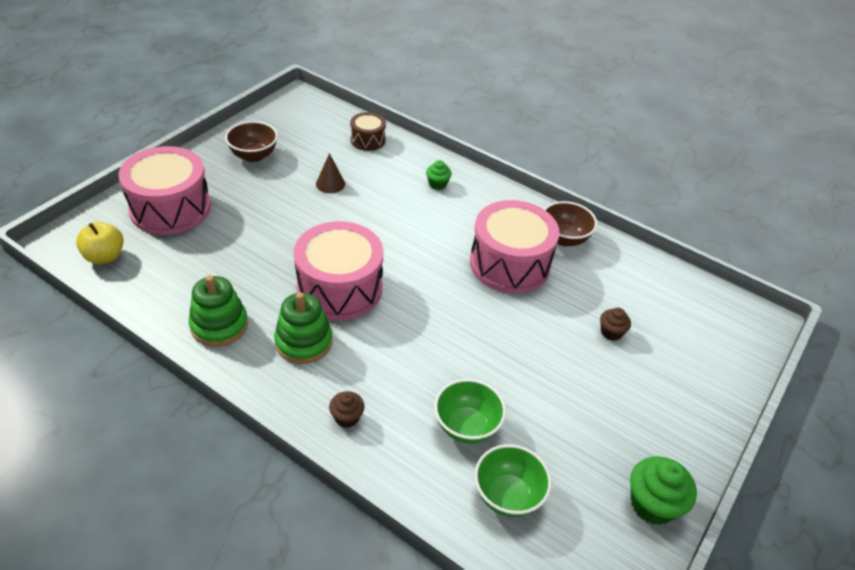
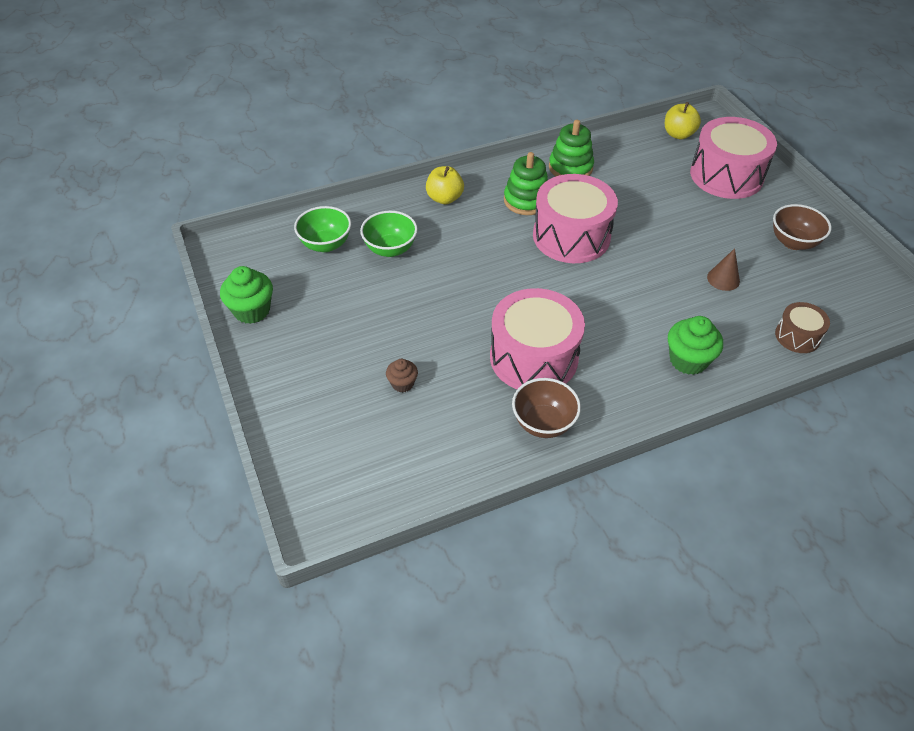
camera: 125 degrees right, 5 degrees up
brown cupcake [329,391,365,428] -> yellow apple [426,166,464,204]
green cupcake [426,160,452,190] -> green cupcake [668,316,723,375], size x1.73

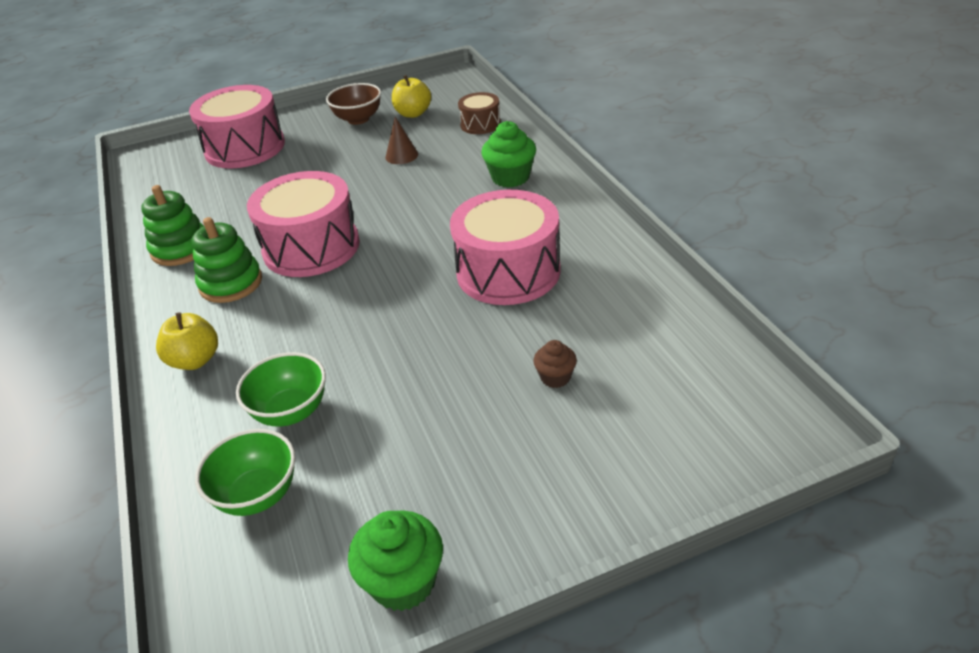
camera: 85 degrees left, 10 degrees down
brown bowl [512,378,581,438] -> none
yellow apple [665,102,701,139] -> yellow apple moved to [392,75,431,118]

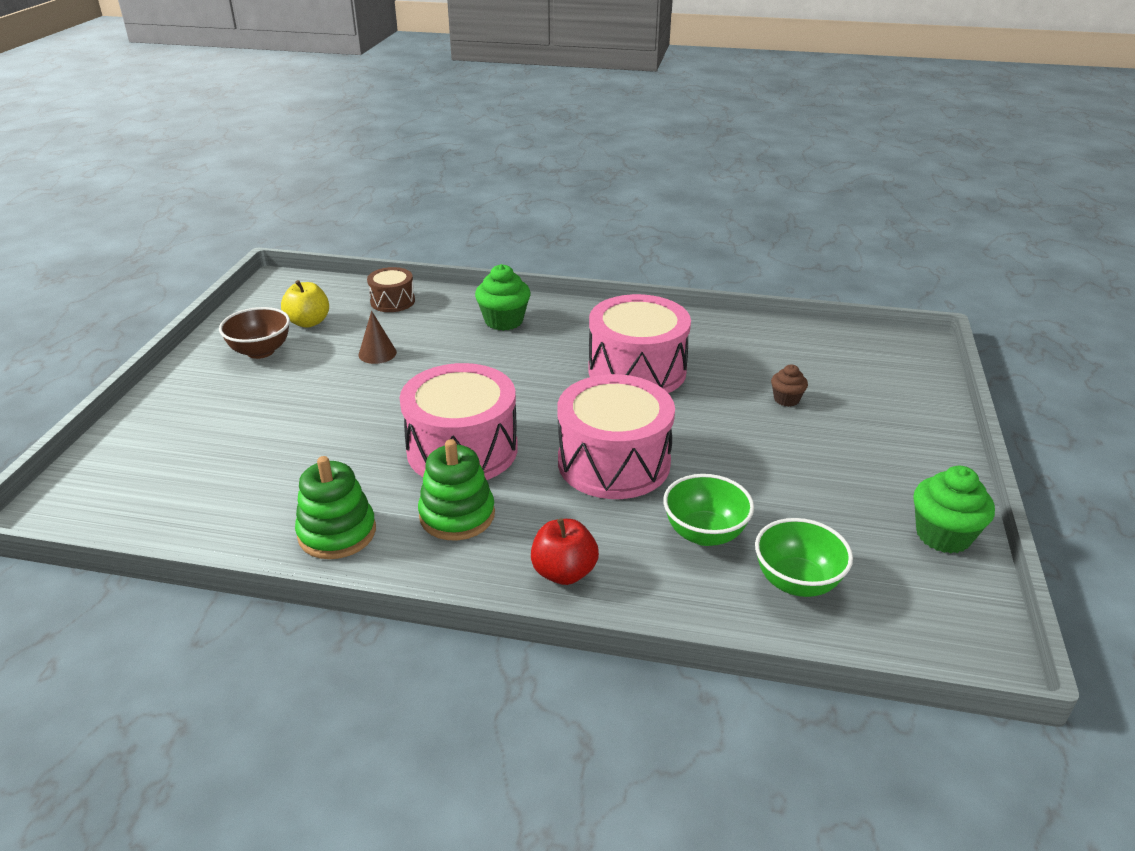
camera: 60 degrees left, 5 degrees down
yellow apple [156,313,218,370] -> red apple [531,518,599,585]
pink drum [189,85,285,168] -> pink drum moved to [558,374,675,499]

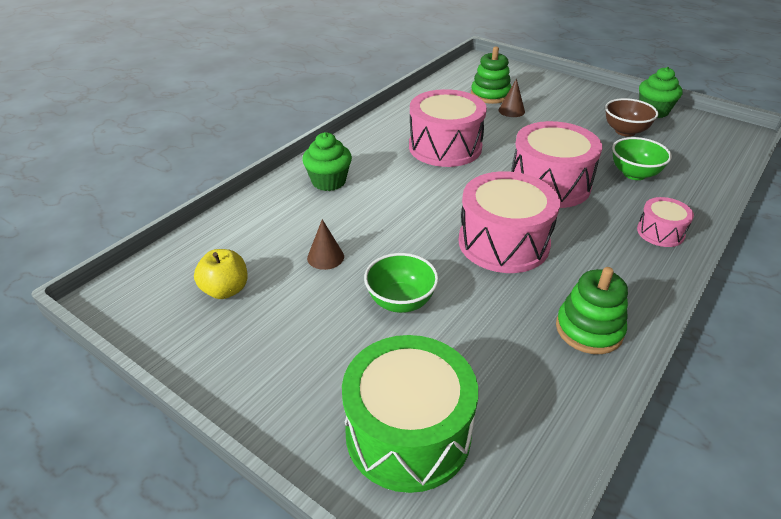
camera: 65 degrees left, 5 degrees up
brown bowl [219,307,290,359] -> brown bowl moved to [605,98,658,137]
brown drum [367,267,415,312] -> none
green stacking toy [418,439,495,540] -> green stacking toy moved to [471,47,511,104]
red apple [531,518,599,585] -> pink drum [637,197,694,247]
green bowl [755,518,853,597] -> green bowl moved to [364,253,439,313]
brown cupcake [771,364,808,407] -> brown cone [499,79,525,117]
none -> green drum [342,335,478,493]

